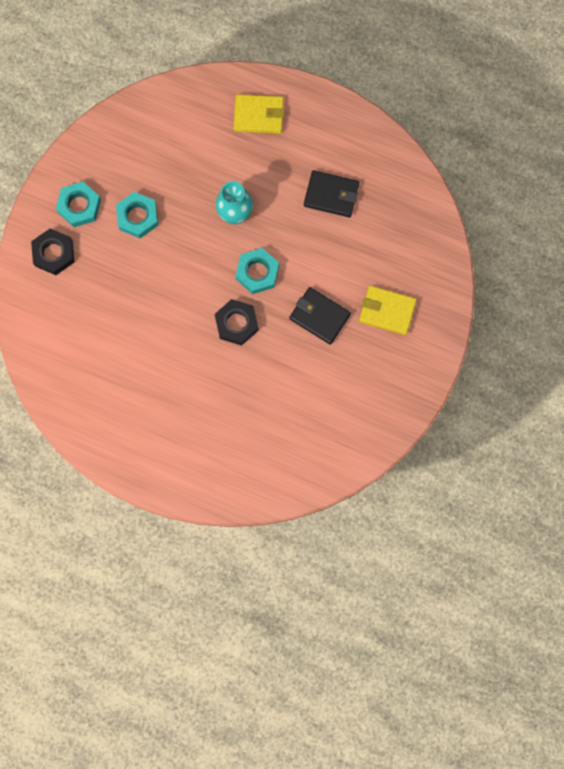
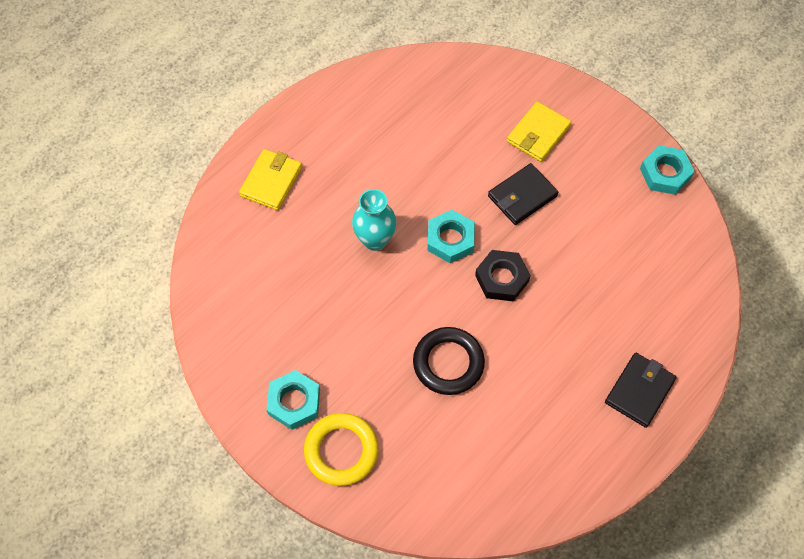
camera: 70 degrees left, 15 degrees down
black nut [31,229,74,275] -> yellow ring [304,413,379,486]
turquoise nut [116,192,158,238] -> turquoise nut moved to [640,145,695,195]
black wallet [304,170,359,217] -> black wallet moved to [605,353,677,428]
none -> black ring [413,327,485,395]

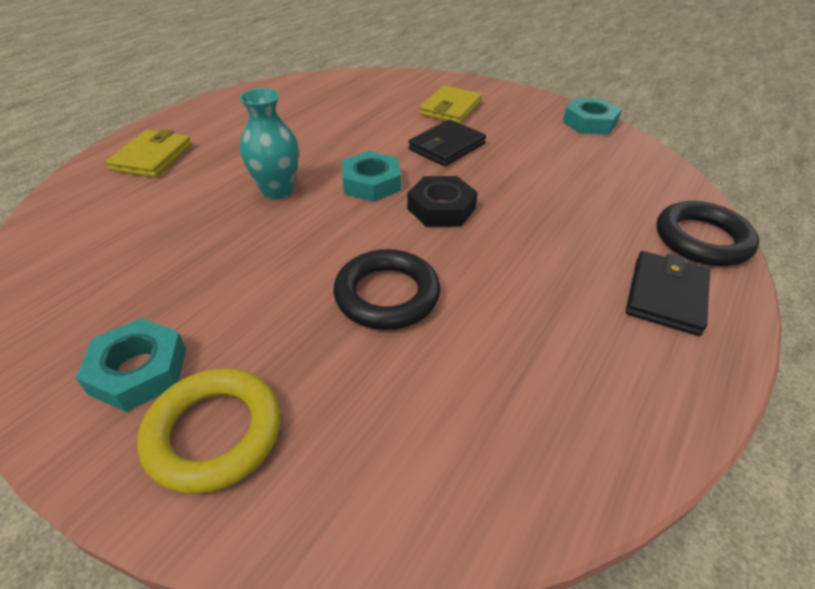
camera: 10 degrees left, 20 degrees down
none -> black ring [656,201,759,266]

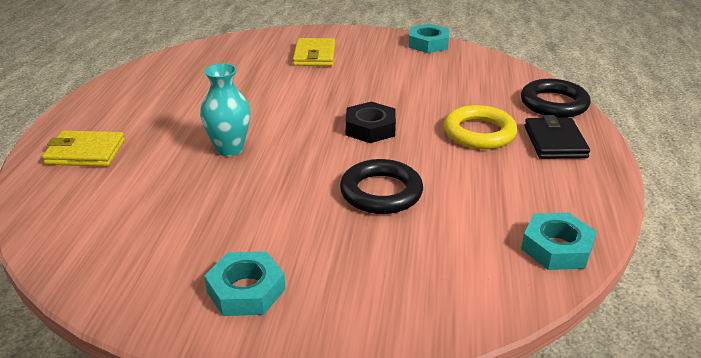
camera: 25 degrees left, 10 degrees down
yellow wallet [106,129,192,178] -> yellow wallet turned 75 degrees counterclockwise [42,130,125,166]
yellow ring [137,368,281,494] -> yellow ring moved to [444,105,517,149]
turquoise nut [342,151,401,202] -> turquoise nut moved to [521,213,597,270]
black wallet [408,120,486,166] -> none

